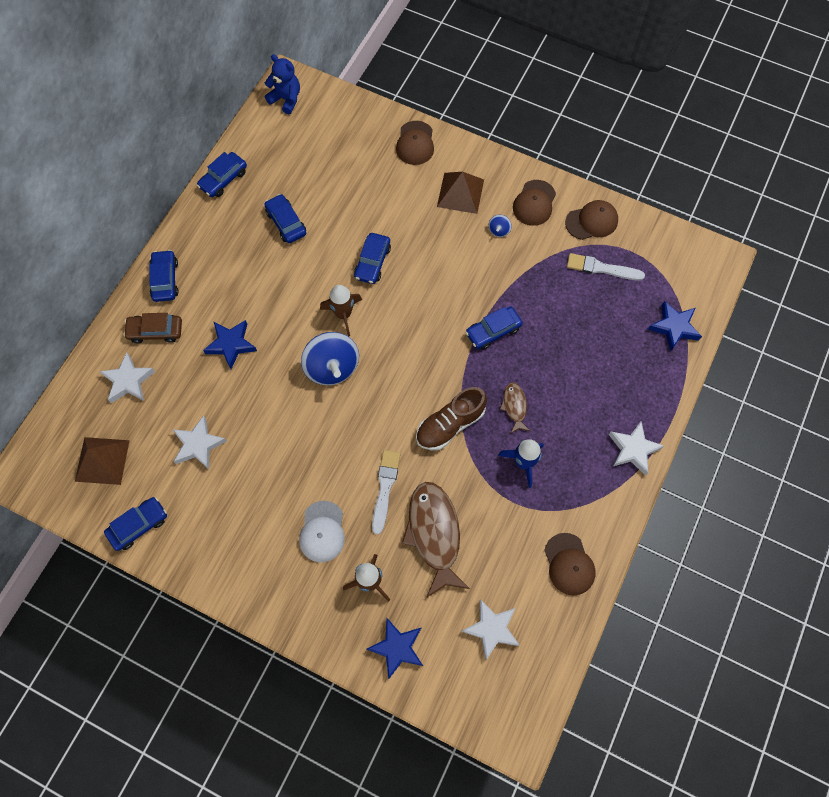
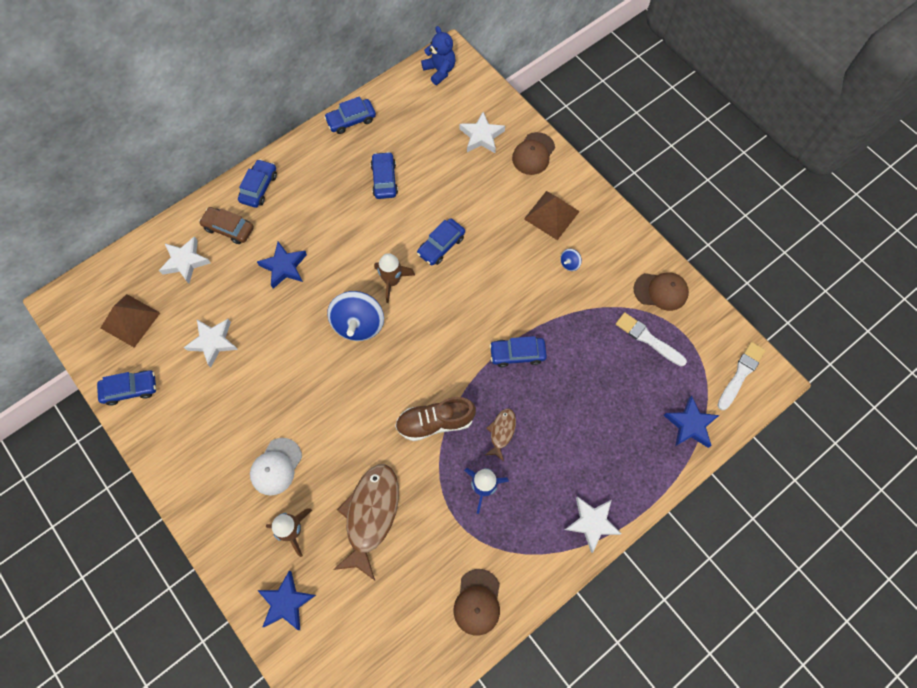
camera: 25 degrees right, 0 degrees up
white brush [372,450,400,534] -> white brush moved to [717,342,765,410]
white star [461,599,520,660] -> white star moved to [460,112,505,153]
brown cap [513,180,556,226] -> none

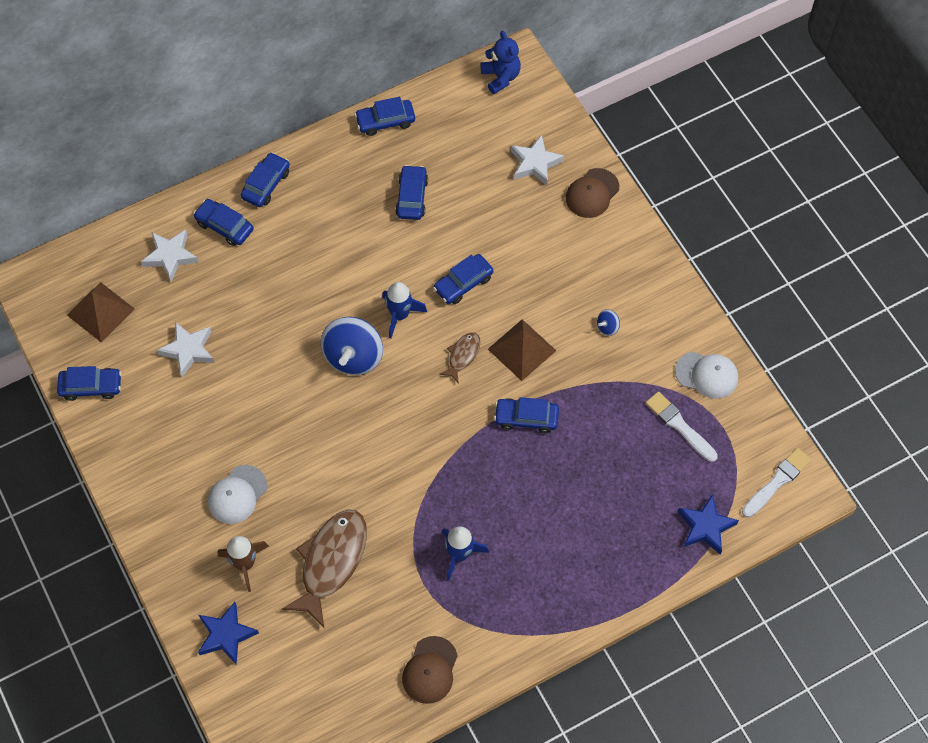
camera: 10 degrees right, 5 degrees down
brown car [199,207,254,244] -> blue car [193,199,254,246]
blue star [257,242,307,289] -> none
brown rocket [374,253,415,303] -> blue rocket [382,282,427,338]
brown shoe [395,397,476,441] -> none
brown fish [485,408,516,461] -> brown fish moved to [439,332,480,384]
brown pyramid [524,191,580,240] -> brown pyramid moved to [488,319,556,381]
white star [565,496,622,553] -> none
brown cap [634,272,689,311] -> white cap [675,352,738,399]

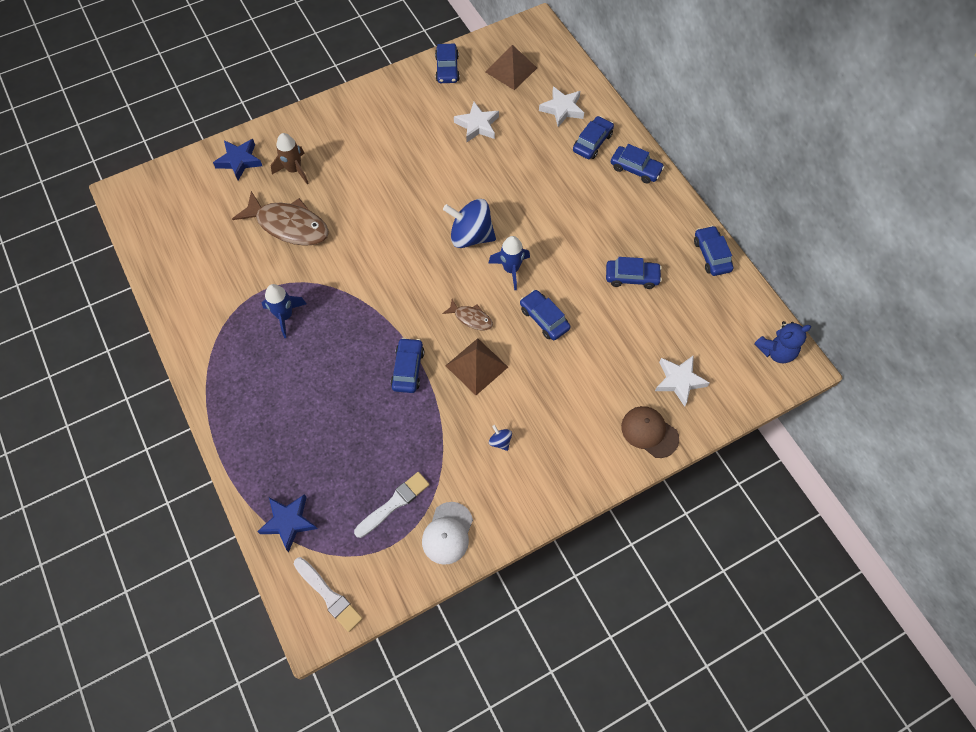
camera: 90 degrees right, 0 degrees up
white cap [208,465,267,524] -> none
brown cap [402,636,458,704] -> none

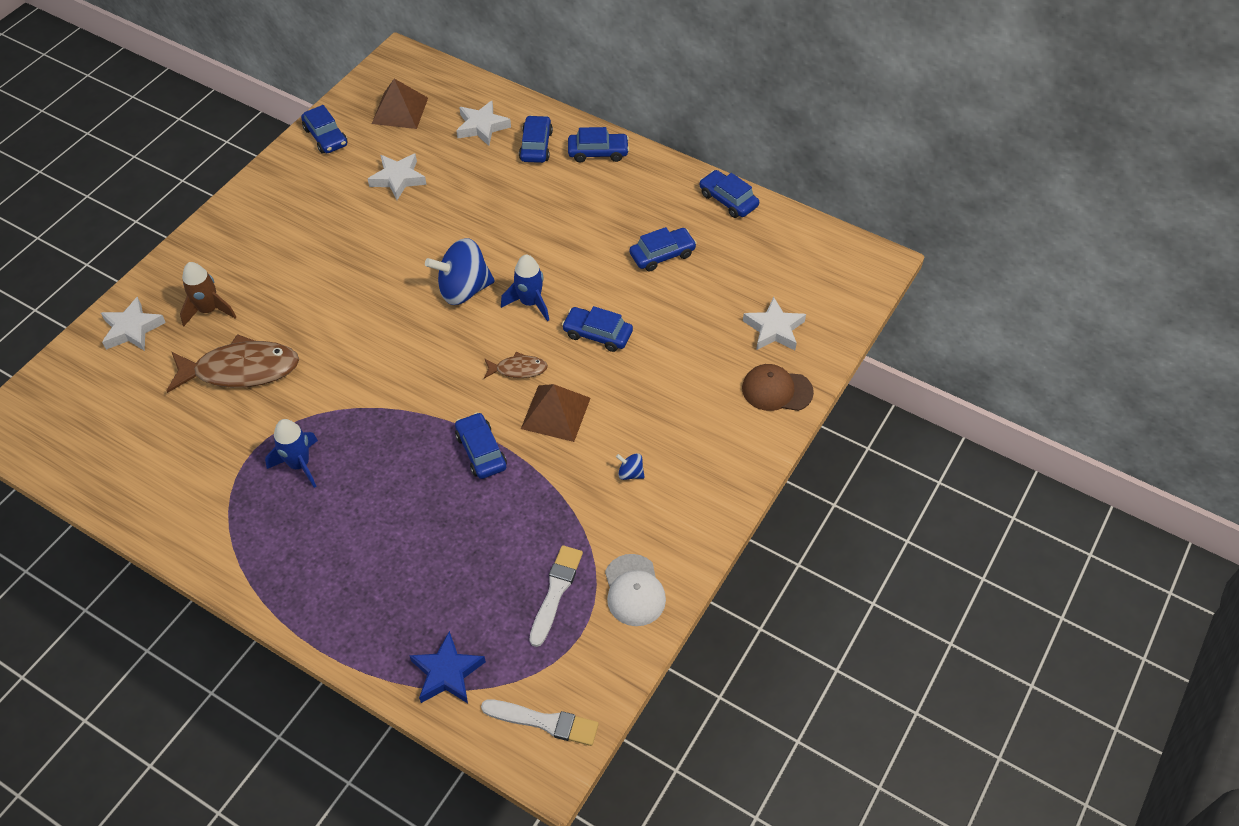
camera: 30 degrees left, 10 degrees down
blue star [213,139,262,180] -> white star [101,297,166,351]
blue teddy bear [754,321,811,363] -> none

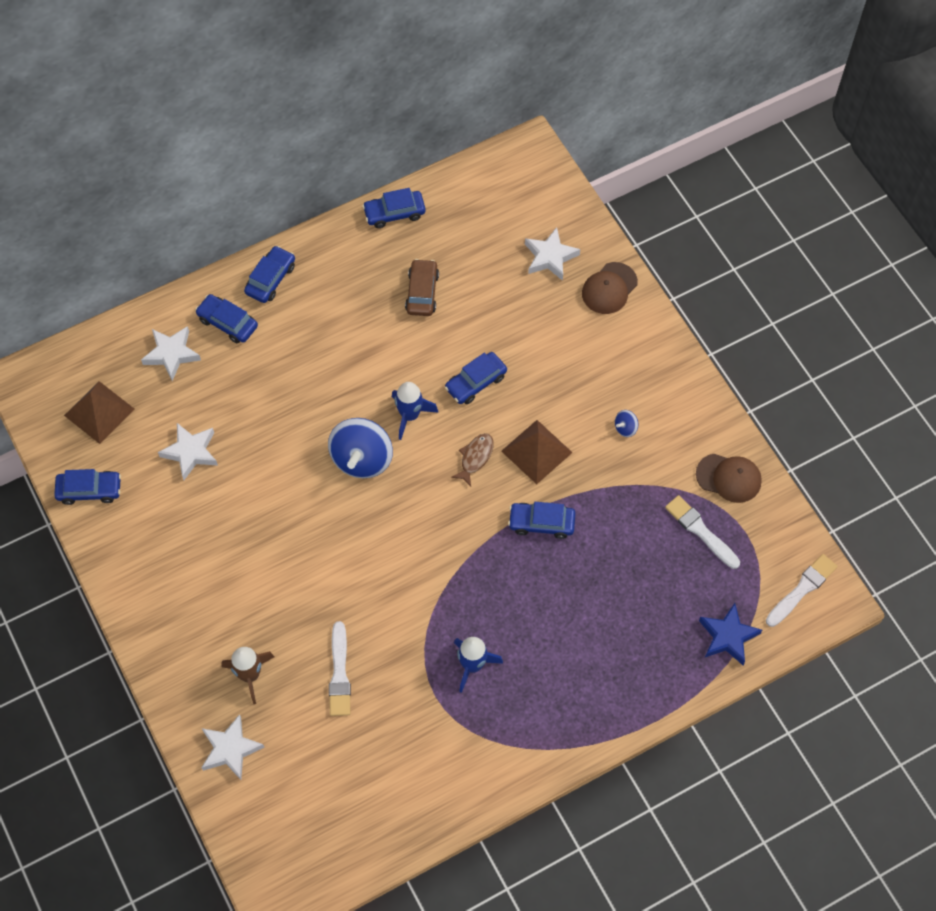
camera: 60 degrees left, 10 degrees up
brown fish [167,334,299,393] -> white brush [329,621,351,716]
white cap [605,554,666,626] -> brown cap [696,454,762,503]
blue car [629,227,697,271] -> brown car [405,259,439,316]

